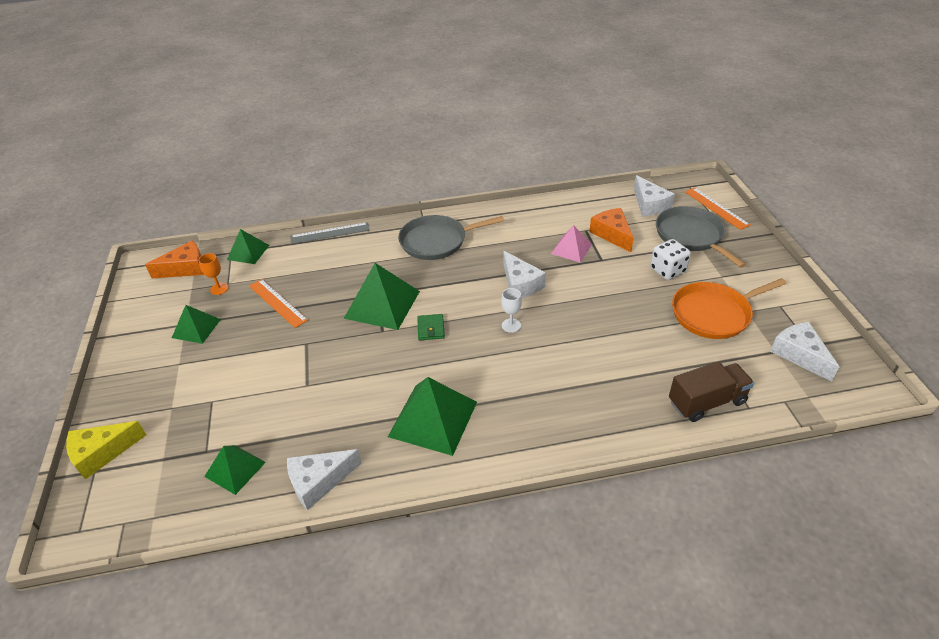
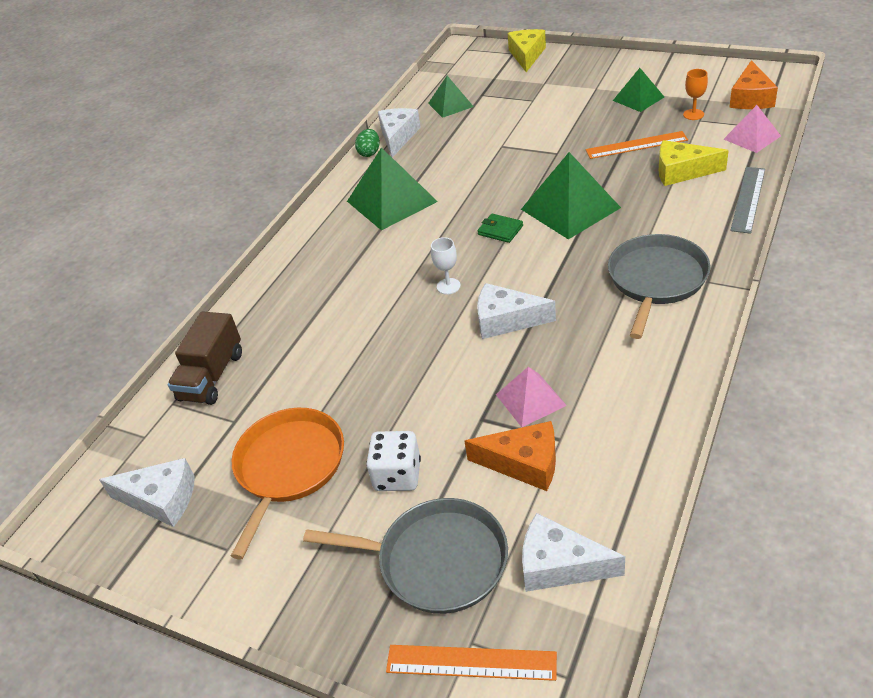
camera: 130 degrees right, 0 degrees up
green pyramid [227,229,269,264] -> pink pyramid [724,105,781,153]
none -> green egg [355,129,380,157]
none -> yellow cheese [659,140,729,186]

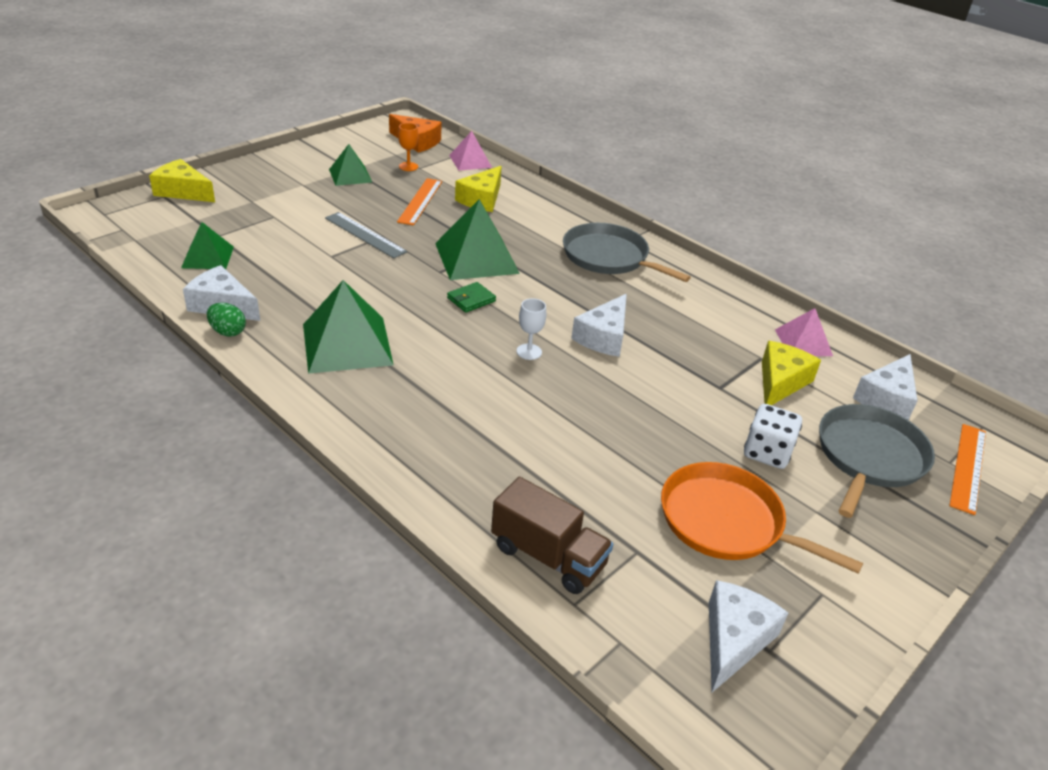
camera: 80 degrees left, 5 degrees down
orange cheese [465,421,556,491] -> yellow cheese [762,341,821,405]
pink pyramid [496,367,567,427] -> pink pyramid moved to [775,308,833,356]
grey ruler [730,167,765,234] -> grey ruler moved to [325,212,407,258]

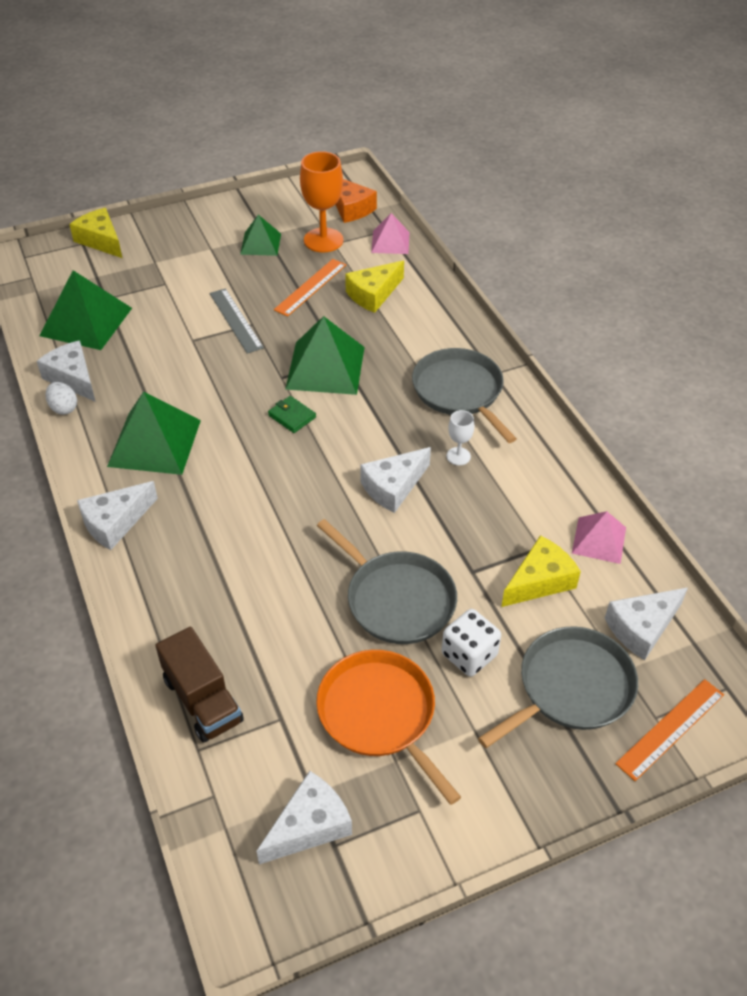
camera: 25 degrees right, 10 degrees up
green pyramid [181,222,234,269] -> green pyramid [39,270,132,350], size x1.70
green egg [207,303,246,337] -> white egg [45,382,77,415]
orange goblet [398,123,418,171] -> orange goblet [300,151,343,252], size x2.00
green wallet [447,282,496,313] -> green wallet turned 60 degrees clockwise [268,396,316,433]
white goblet [517,298,546,360] -> white goblet moved to [446,410,474,465]
none -> white cheese [77,481,158,550]
none -> grey pan [317,519,457,644]

